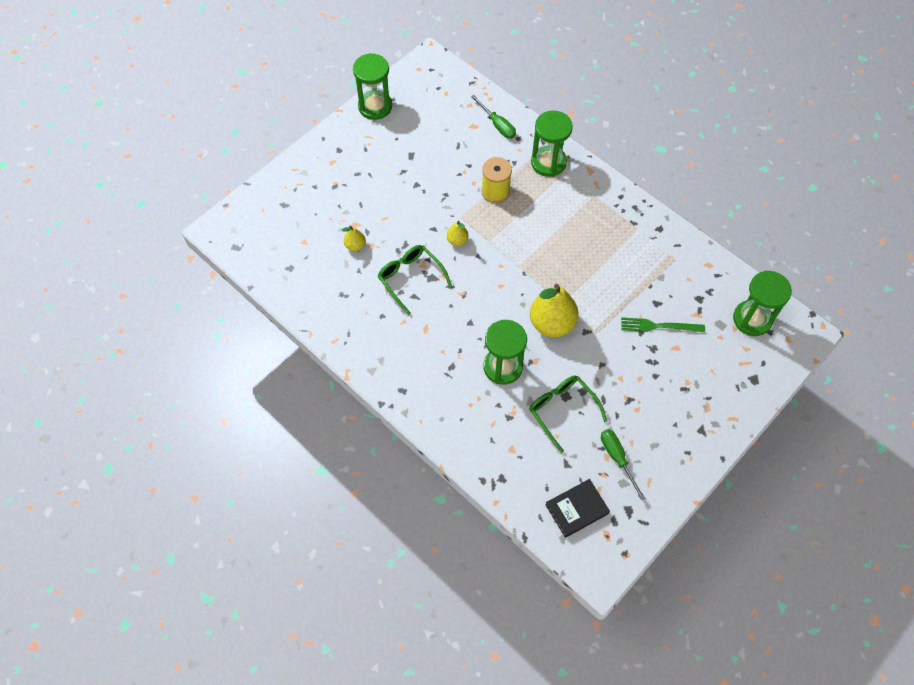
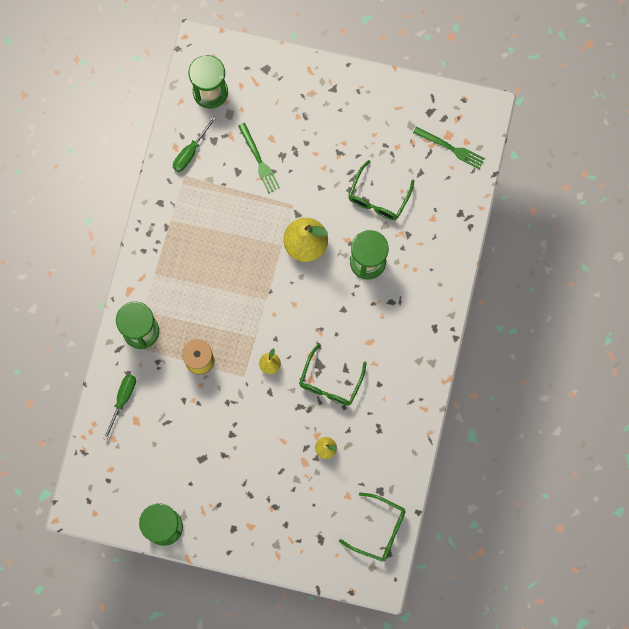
camera: 120 degrees left, 15 degrees up
black book [545,479,610,538] -> green fork [413,126,485,169]
green screwdriver [601,429,645,500] -> green screwdriver moved to [173,116,217,172]
none -> green glasses [339,493,406,562]

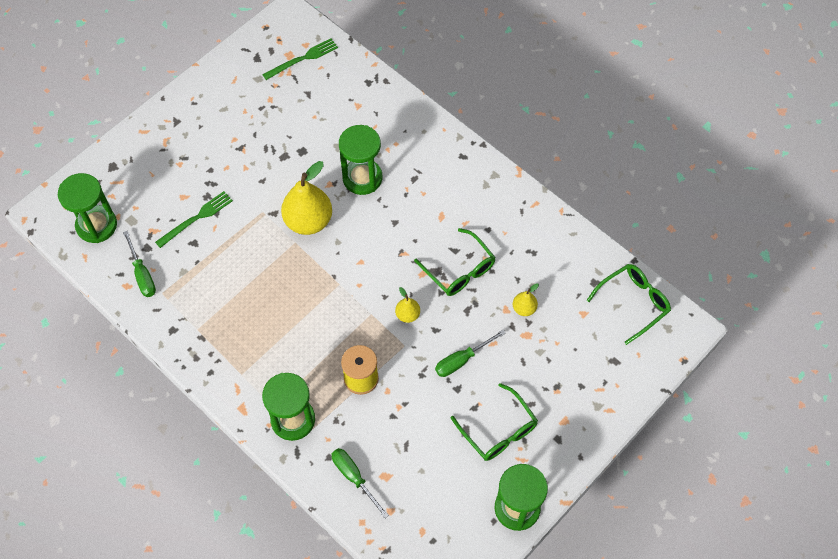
camera: 60 degrees left, 15 degrees down
green fork [238,123,280,193] -> green fork turned 45 degrees counterclockwise [155,191,233,248]
green glasses [348,160,414,220] -> green glasses moved to [451,383,538,461]
none -> green screwdriver [435,330,506,377]

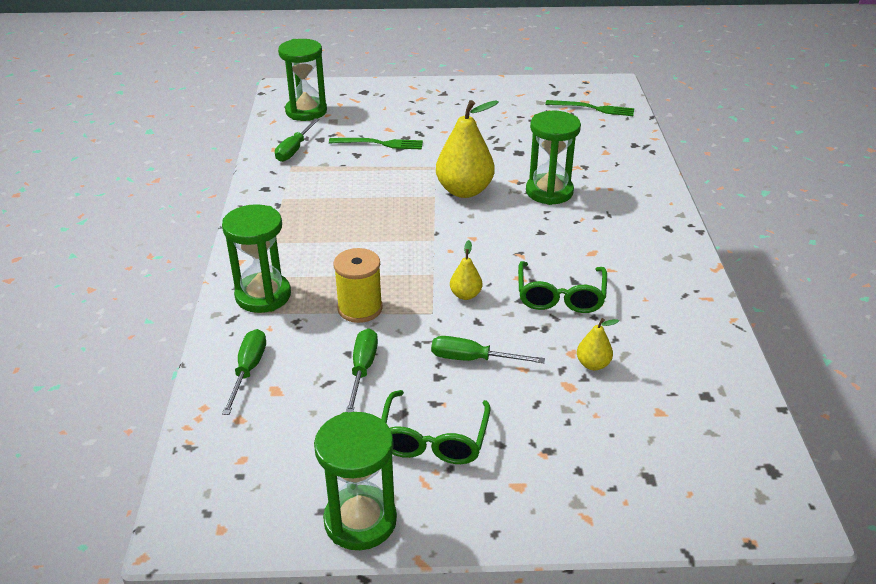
camera: 45 degrees right, 25 degrees down
green glasses [586,264,671,345] -> none
none -> green screwdriver [346,329,378,412]

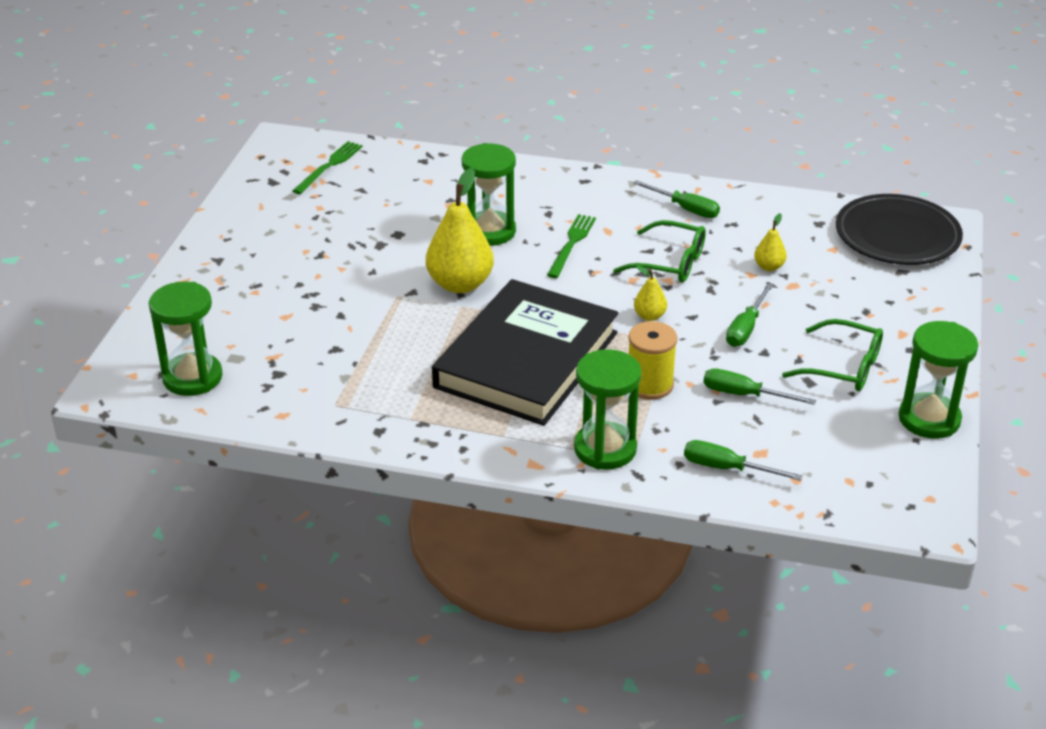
camera: 75 degrees left, 0 degrees up
green screwdriver [275,118,319,162] -> green screwdriver moved to [633,180,720,218]
green fork [329,138,423,149] -> green fork moved to [547,214,596,278]
none -> black book [432,279,618,426]
none -> black plate [836,194,963,265]

